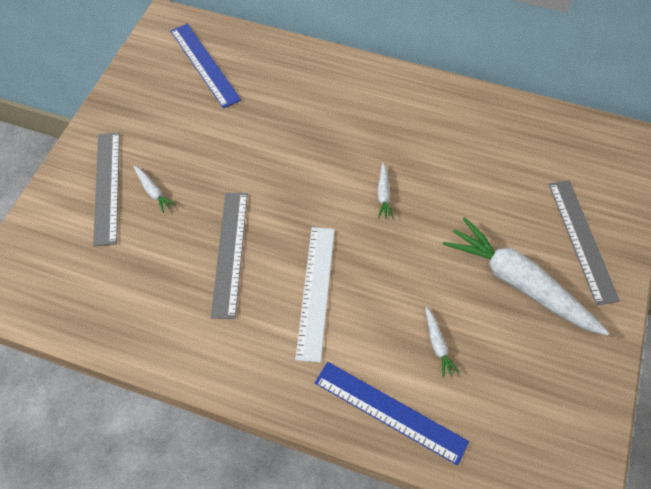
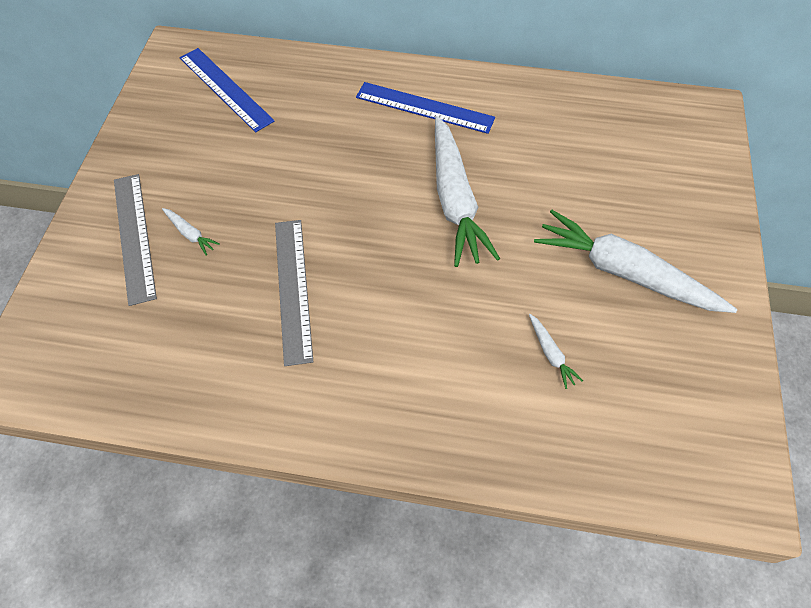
camera: 10 degrees left, 0 degrees up
white ruler [295,227,335,363] -> none
blue ruler [315,362,469,465] -> blue ruler moved to [356,82,495,134]
white carrot [377,163,394,218] -> white carrot [435,116,500,267], size x2.48
grey ruler [548,180,620,305] -> none

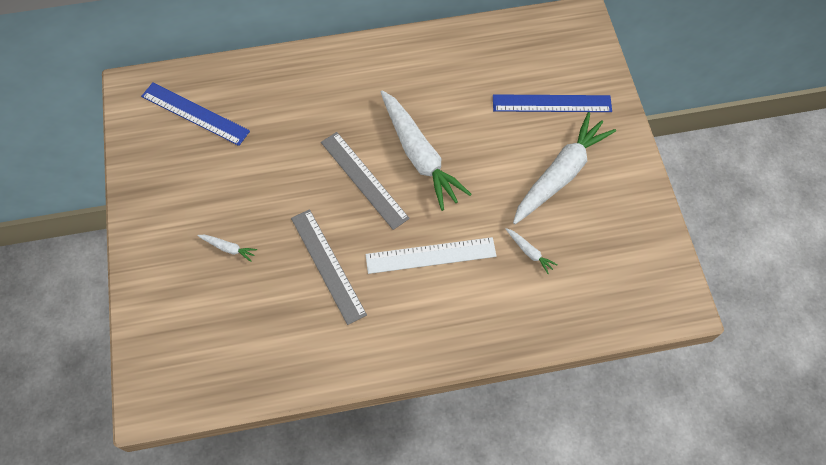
camera: 20 degrees left, 5 degrees up
grey ruler [114,174,157,306] -> grey ruler moved to [321,132,410,230]
blue ruler [356,82,495,134] -> blue ruler moved to [493,94,612,112]
white carrot [534,210,737,313] -> white carrot turned 120 degrees clockwise [513,112,616,224]
none -> white ruler [365,237,497,274]

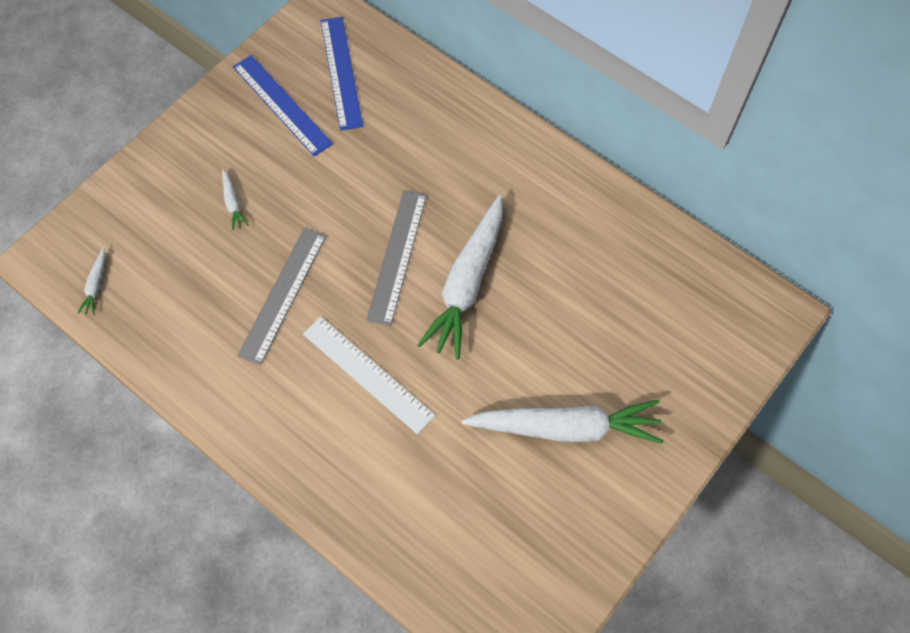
camera: 50 degrees right, 0 degrees up
blue ruler [493,94,612,112] -> blue ruler moved to [233,55,333,156]
white carrot [506,228,558,274] -> white carrot moved to [77,247,106,315]

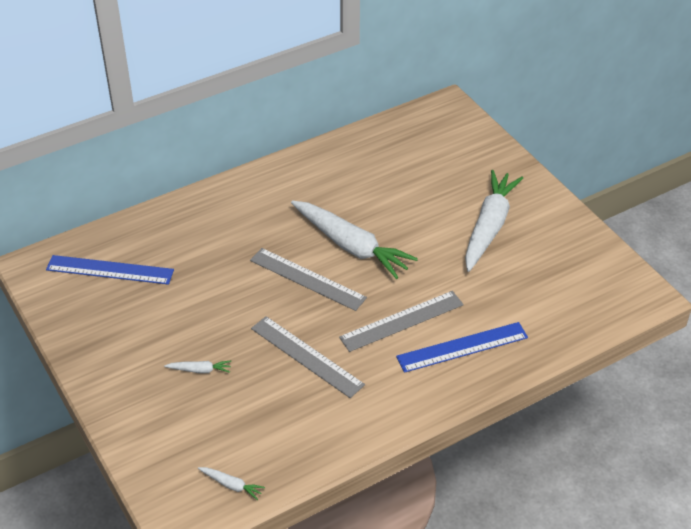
camera: 70 degrees left, 20 degrees down
blue ruler [233,55,333,156] -> blue ruler moved to [396,322,528,373]
white ruler [303,317,435,434] -> grey ruler [339,291,464,352]

